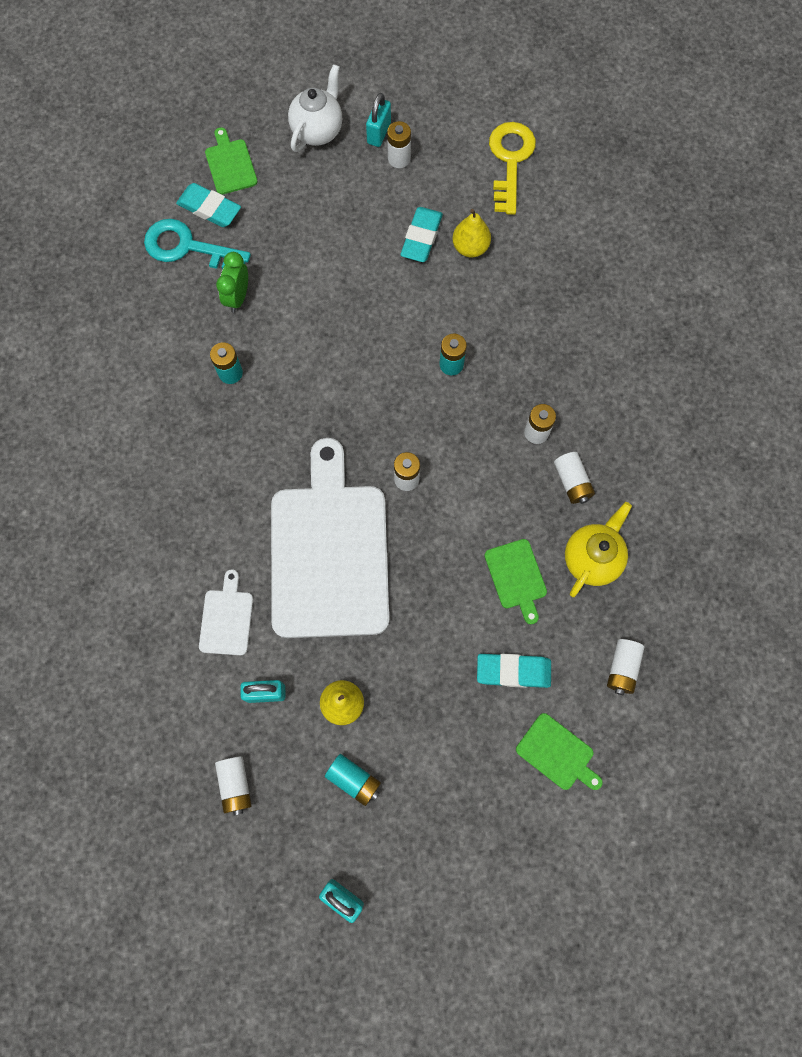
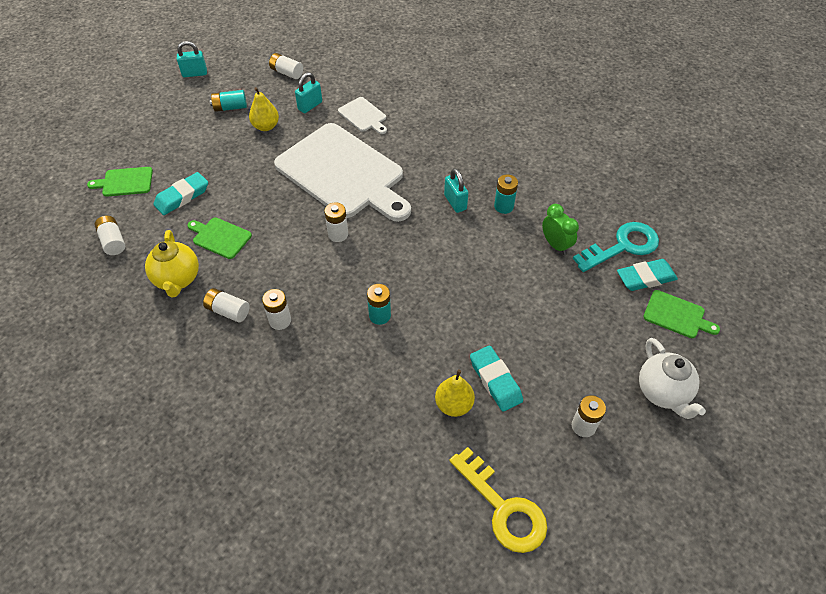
camera: 135 degrees right, 20 degrees down
turquoise padlock [366,93,391,147] -> turquoise padlock moved to [444,168,468,213]

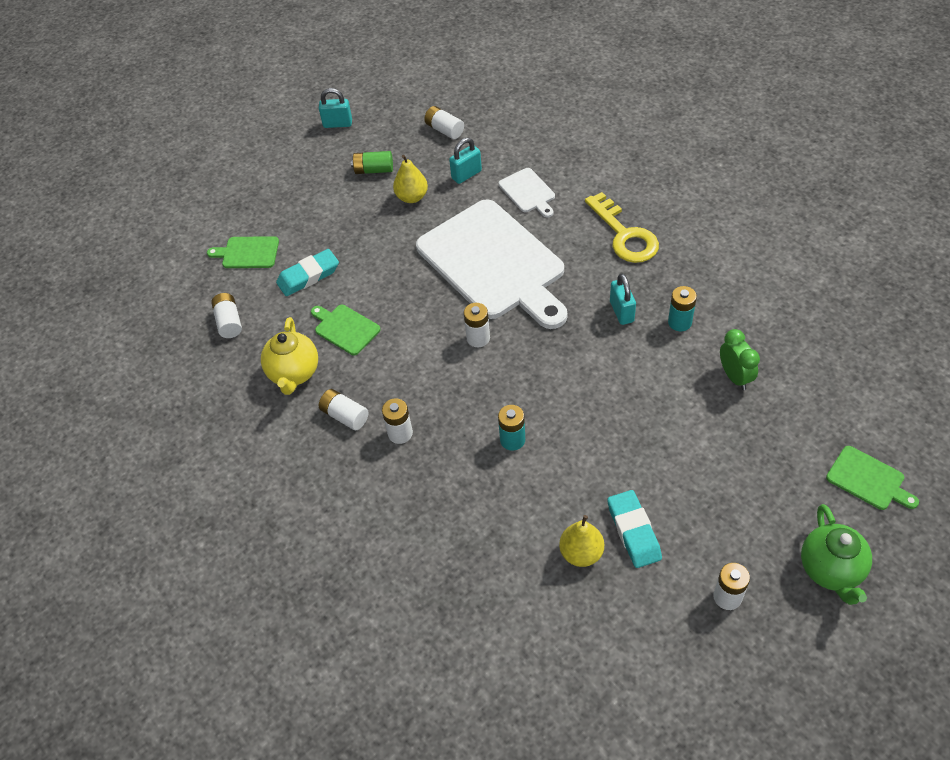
camera: 15 degrees right, 0 degrees up
turquoise battery [210,90,247,112] -> green battery [351,151,393,174]
yellow key [449,447,547,553] -> yellow key moved to [585,192,659,263]
turquoise key [573,222,659,272] -> none
turquoise eraser [617,259,678,291] -> none
white teapot [639,338,706,419] -> green teapot [801,504,872,605]

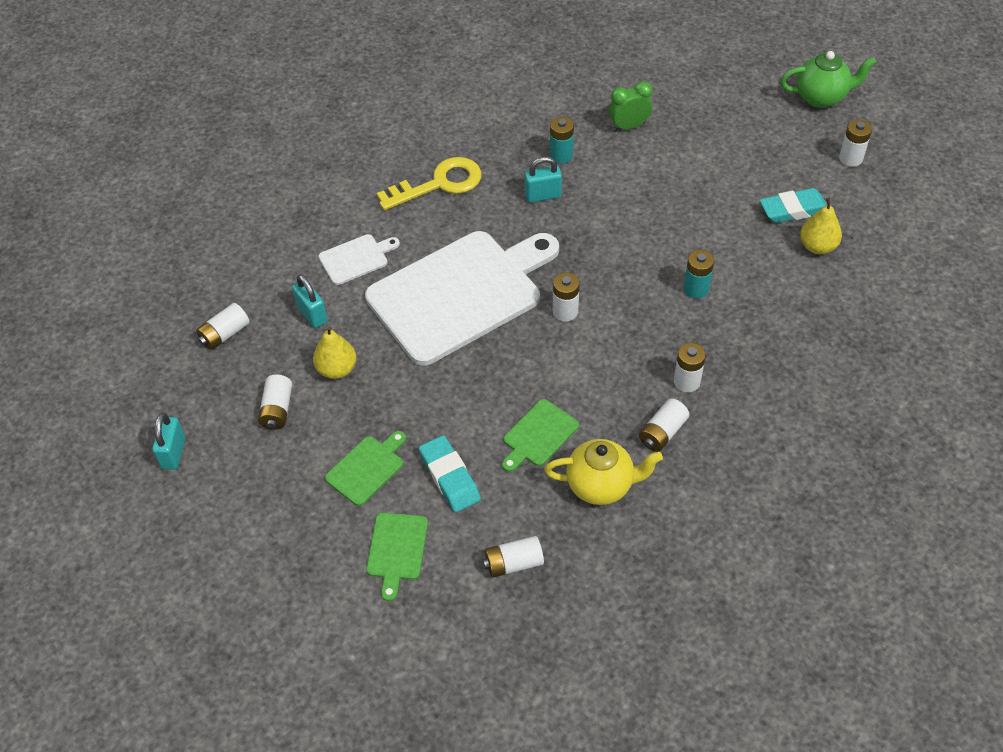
camera: 90 degrees left, 0 degrees up
green battery [351,151,393,174] -> white battery [258,375,292,430]
green cutting board [826,446,919,510] -> green cutting board moved to [325,431,406,506]

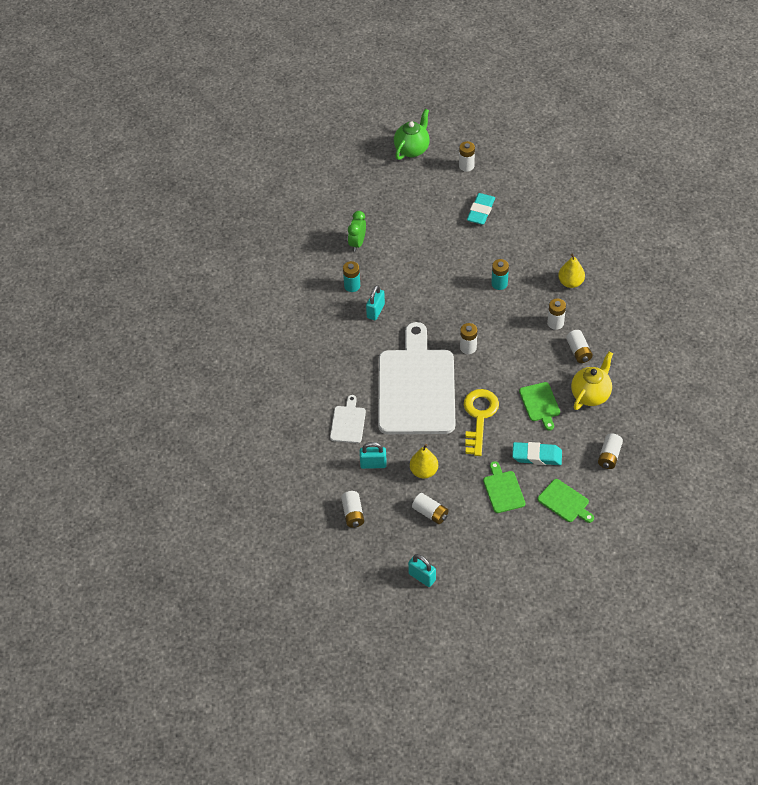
camera: 55 degrees left, 0 degrees up
yellow key [377,157,482,210] -> yellow key moved to [464,389,499,456]
yellow pear [800,197,842,254] -> yellow pear moved to [558,254,585,288]

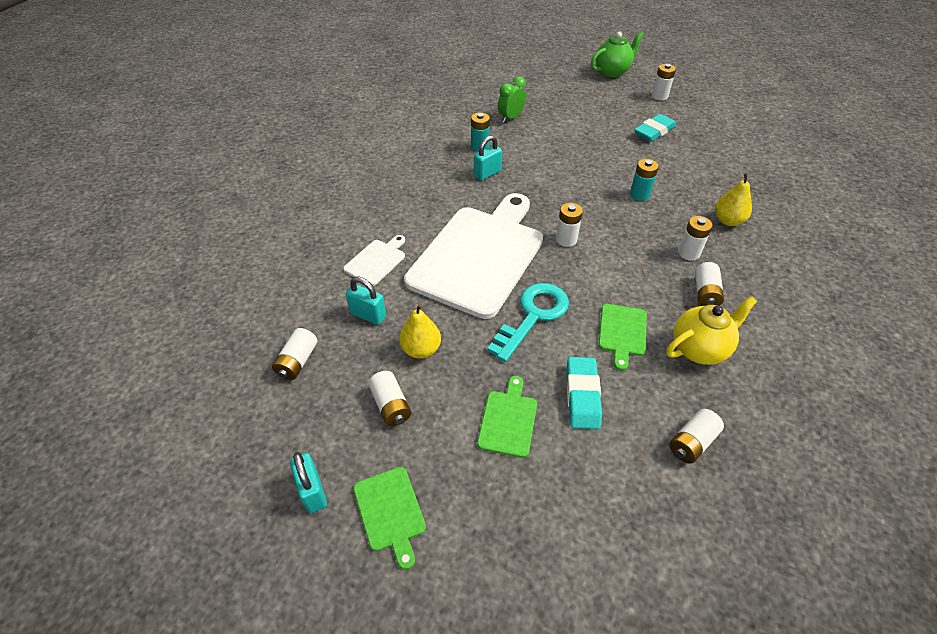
camera: 25 degrees right, 5 degrees down
yellow key [464,389,499,456] -> turquoise key [487,283,569,362]
turquoise eraser [512,442,562,465] -> turquoise eraser turned 60 degrees clockwise [567,357,602,429]
green cutting board [538,479,594,523] -> green cutting board moved to [353,467,426,570]

